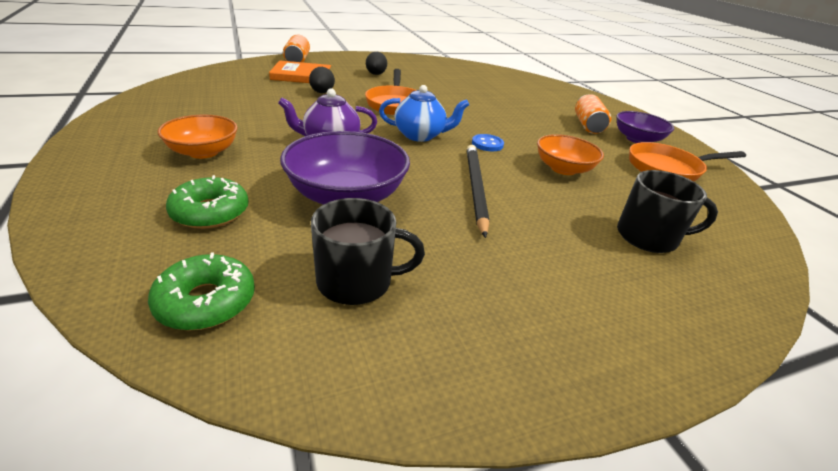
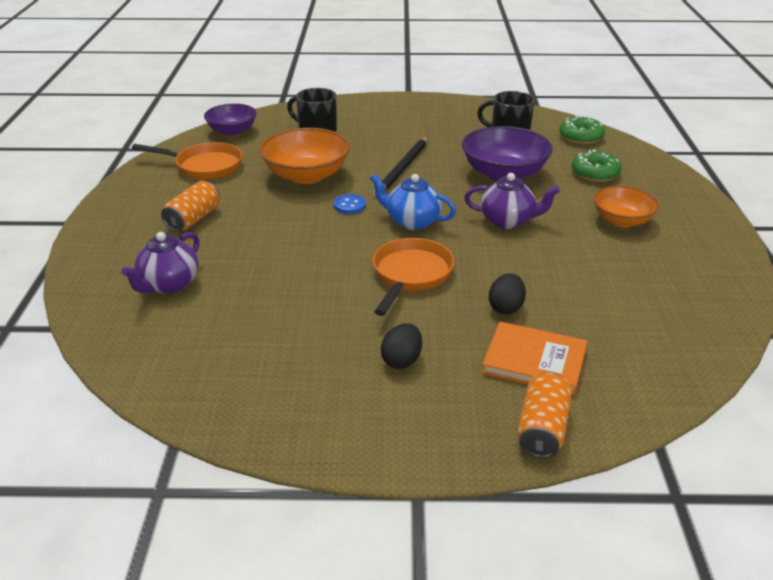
camera: 155 degrees left, 0 degrees up
orange bowl [537,134,604,175] -> orange bowl [260,128,350,184], size x1.55
purple bowl [616,111,674,143] -> purple bowl moved to [204,104,257,136]
none -> purple teapot [121,232,199,294]

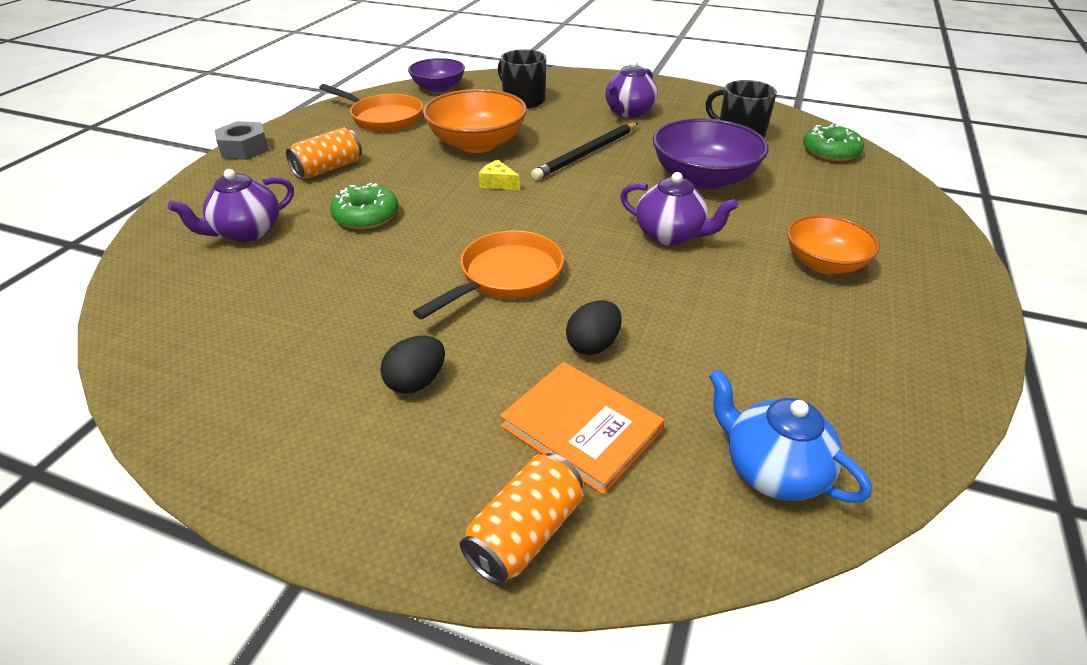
camera: 20 degrees right, 5 degrees up
blue button [333,194,366,214] -> yellow cheese [479,160,520,190]
blue teapot [370,174,456,230] -> blue teapot moved to [709,369,872,503]
green donut [572,149,622,182] -> green donut moved to [330,183,399,230]
none -> grey nut [215,121,269,160]
none -> purple teapot [605,60,658,118]

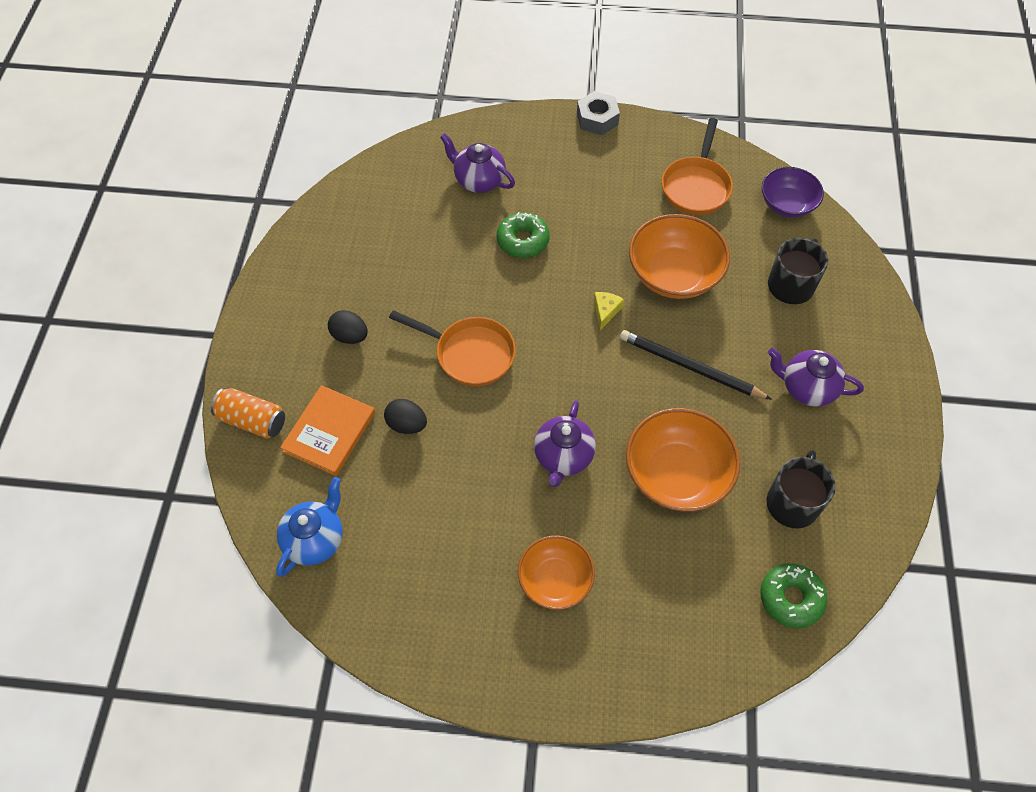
camera: 75 degrees right, 20 degrees up
orange can [286,127,362,178] -> none
purple bowl [653,118,769,190] -> orange bowl [626,408,740,512]

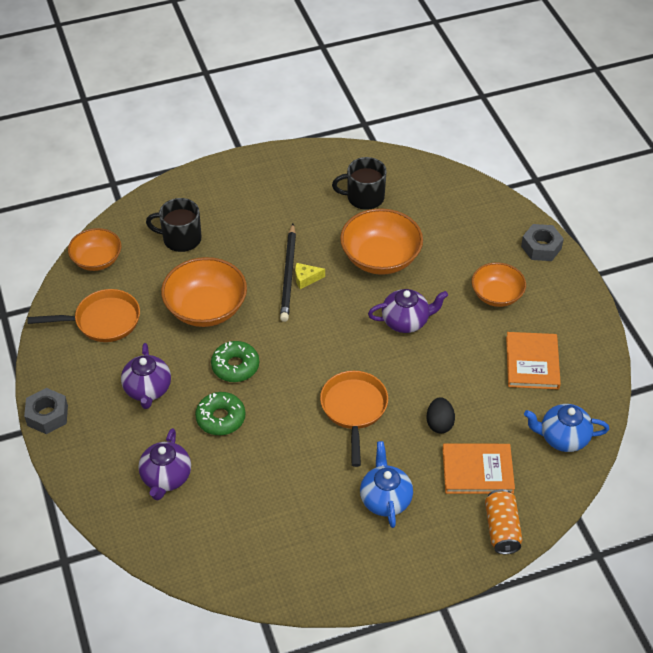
camera: 115 degrees left, 10 degrees down
black egg [328,310,368,344] -> blue teapot [360,441,413,528]
yellow cheese [594,292,624,330] -> yellow cheese moved to [295,263,325,289]
green donut [760,563,828,628] -> green donut moved to [211,341,259,382]
purple bowl [762,167,824,218] -> orange bowl [68,228,121,271]
purple teapot [768,348,864,407] -> purple teapot moved to [121,343,171,409]
none -> orange book [506,332,561,390]
none -> grey nut [521,224,564,261]

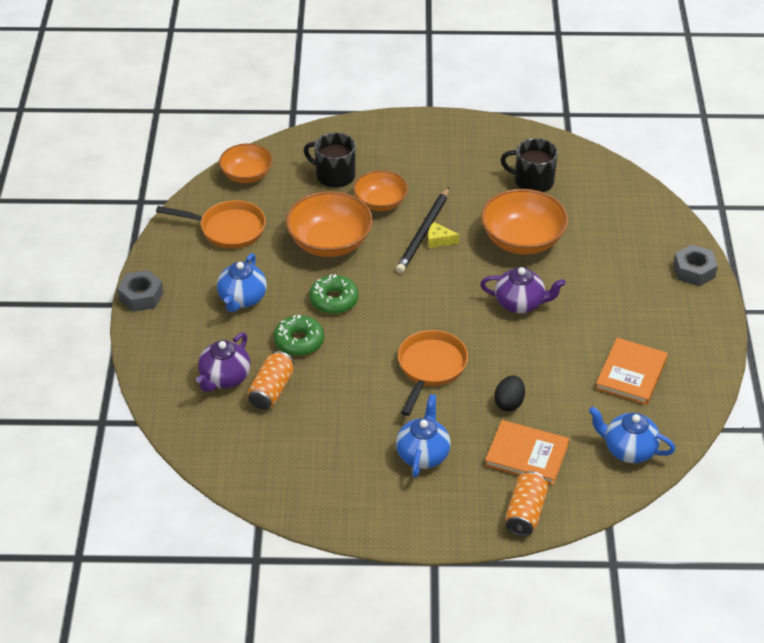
camera: 20 degrees right, 5 degrees down
purple teapot [121,343,171,409] -> blue teapot [217,253,267,312]
orange bowl [472,262,526,307] -> orange bowl moved to [353,170,408,211]
none -> orange can [247,351,294,410]

